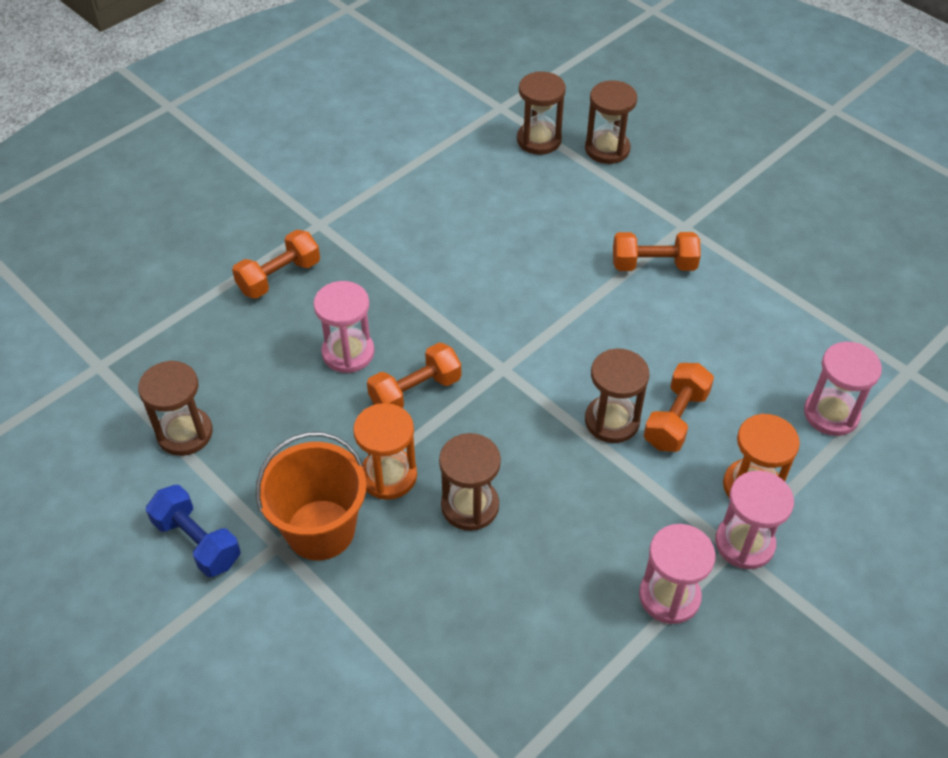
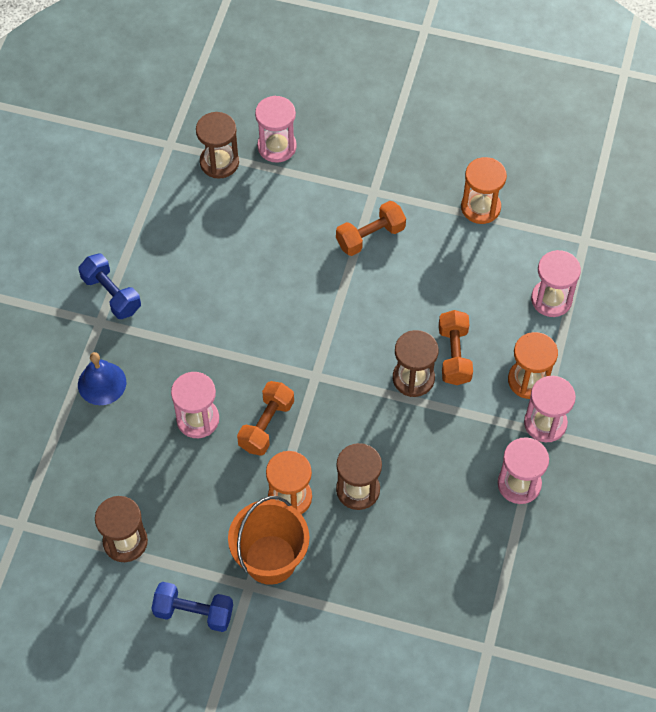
camera: 30 degrees left, 10 degrees up
orange dumbbell [232,230,320,299] -> blue bell [78,352,126,405]
brown hourglass [585,80,637,164] -> pink hourglass [255,96,297,163]
none -> blue dumbbell [79,253,141,319]
none -> orange hourglass [461,157,507,224]

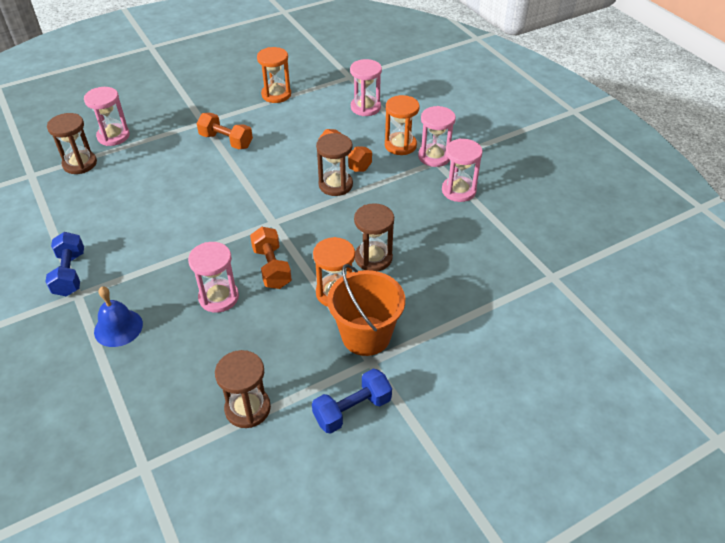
camera: 45 degrees left, 15 degrees down
blue dumbbell [79,253,141,319] -> blue dumbbell turned 75 degrees clockwise [45,232,84,297]
orange dumbbell [336,201,406,256] -> orange dumbbell turned 75 degrees counterclockwise [196,113,253,149]

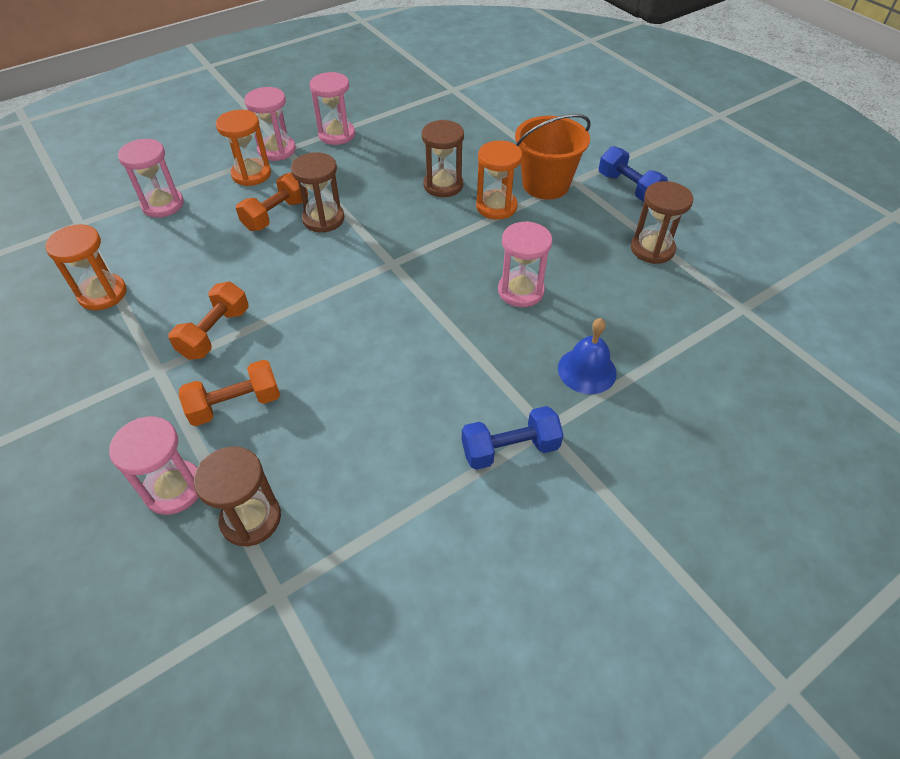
camera: 95 degrees left, 5 degrees up
orange dumbbell [250,227,292,289] -> orange dumbbell moved to [179,360,280,426]

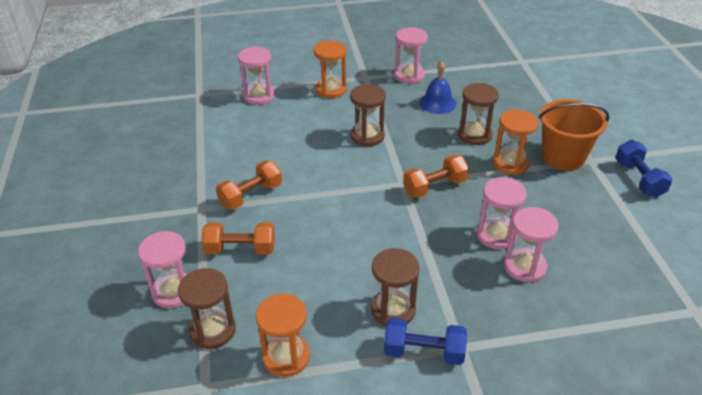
camera: 25 degrees right, 10 degrees down
orange hourglass [45,224,126,310] -> orange hourglass moved to [256,294,310,377]
orange dumbbell [236,172,308,231] -> orange dumbbell moved to [403,155,469,198]
pink hourglass [244,87,296,161] -> pink hourglass moved to [504,207,558,282]
blue bell [558,318,617,394] -> blue bell moved to [419,61,456,114]
brown hourglass [631,181,693,264] -> brown hourglass moved to [371,248,420,326]

